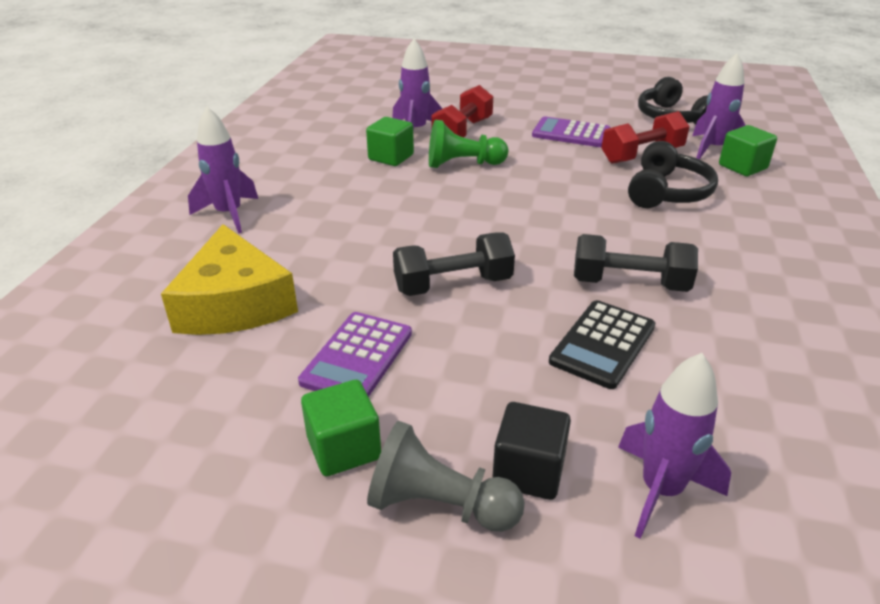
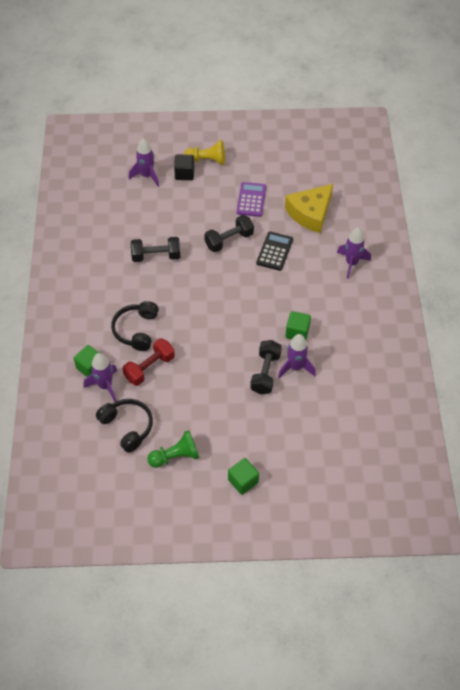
camera: 165 degrees right, 20 degrees up
yellow cheese [161,224,298,335] -> yellow cheese turned 105 degrees counterclockwise [285,184,333,233]
green cube [301,379,381,476] -> green cube moved to [228,458,259,495]
grey pawn [367,421,525,532] -> yellow pawn [184,140,225,165]
green pawn [429,120,508,168] -> green pawn moved to [147,430,200,468]
red dumbbell [431,85,493,137] -> black dumbbell [250,340,282,394]
purple calculator [532,116,611,147] -> none
black calculator [549,300,655,389] -> black calculator moved to [256,231,293,271]

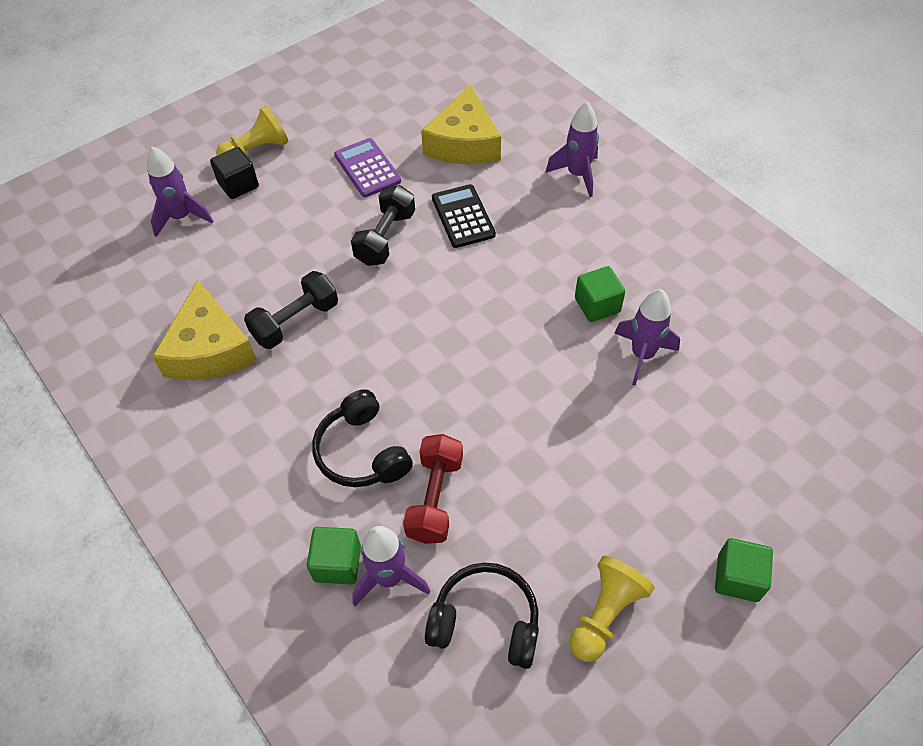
camera: 35 degrees left, 0 degrees up
green pawn [147,430,200,468] -> yellow pawn [570,556,655,662]
black dumbbell [250,340,282,394] -> none
none -> yellow cheese [152,280,257,380]

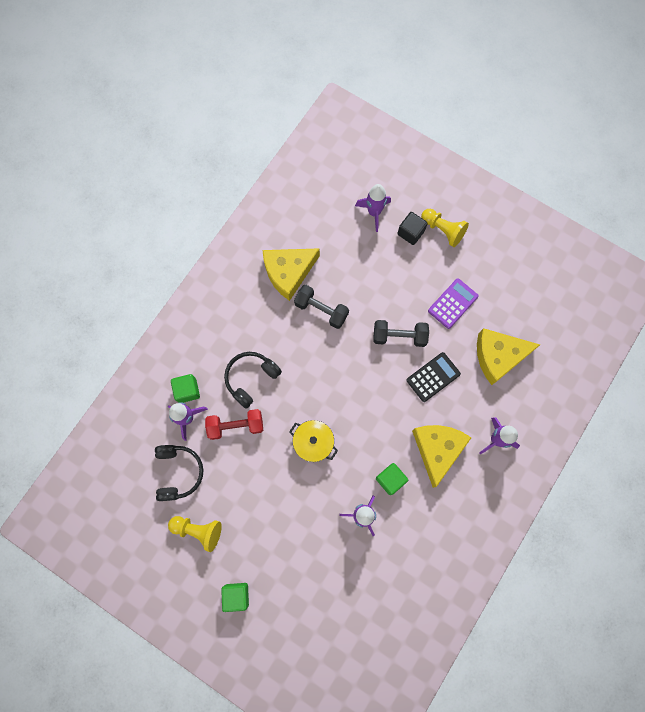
camera: 70 degrees right, 20 degrees up
none -> yellow pot [289,420,338,462]
none -> yellow cheese [412,425,472,488]

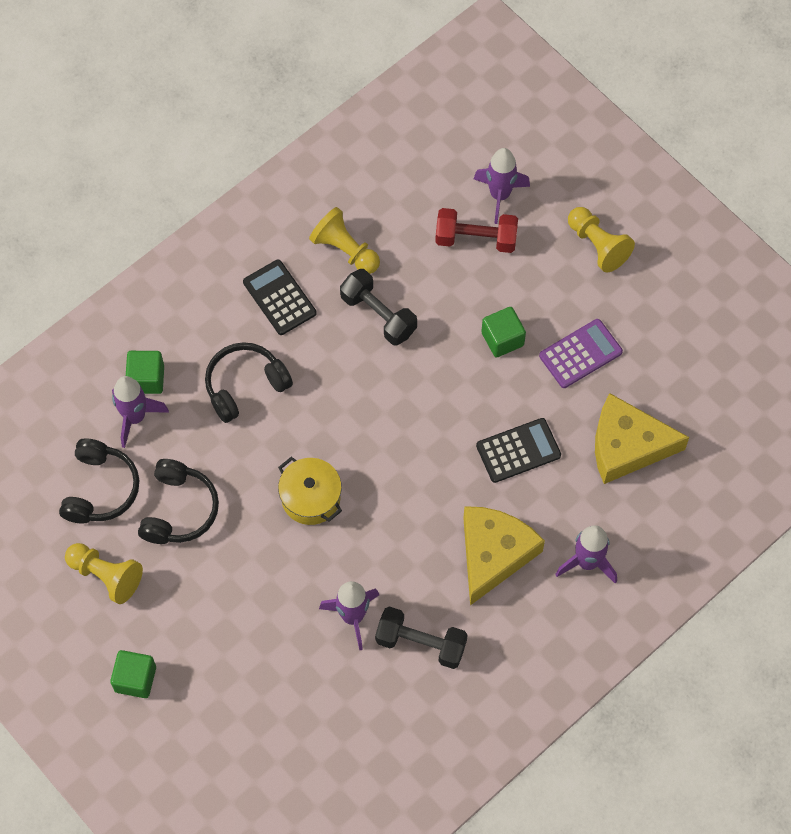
camera: 15 degrees right, 10 degrees down
red dumbbell [205,409,263,440] -> red dumbbell moved to [435,208,518,253]
yellow cheese [263,248,320,301] -> yellow pawn [309,207,380,274]
black dumbbell [374,320,429,347] -> black dumbbell moved to [375,606,468,669]
green cube [376,463,408,495] -> green cube moved to [481,307,526,358]
black cube [397,212,428,245] -> none
none -> black headphones [138,459,219,544]
none -> black calculator [243,259,317,335]

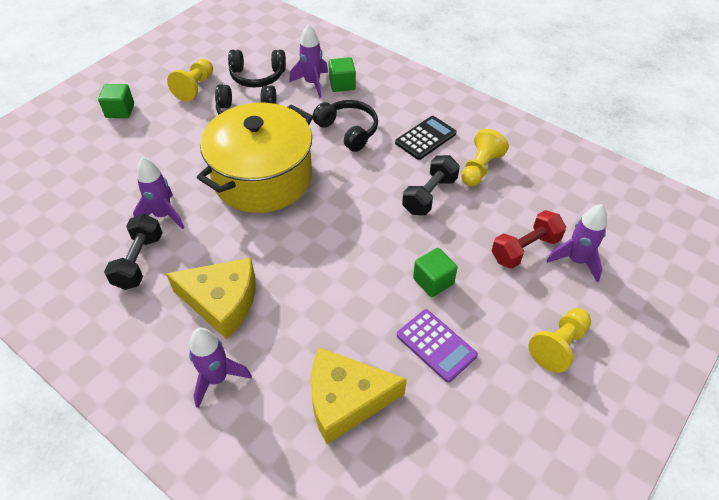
camera: 80 degrees right, 15 degrees down
yellow pot [278,457,342,525] -> yellow pot [197,103,313,213], size x2.14
red dumbbell [435,208,518,253] -> red dumbbell turned 60 degrees clockwise [491,210,566,269]
black calculator [476,418,561,483] -> none
yellow cheese [595,393,689,484] -> yellow cheese turned 90 degrees counterclockwise [311,348,407,444]

